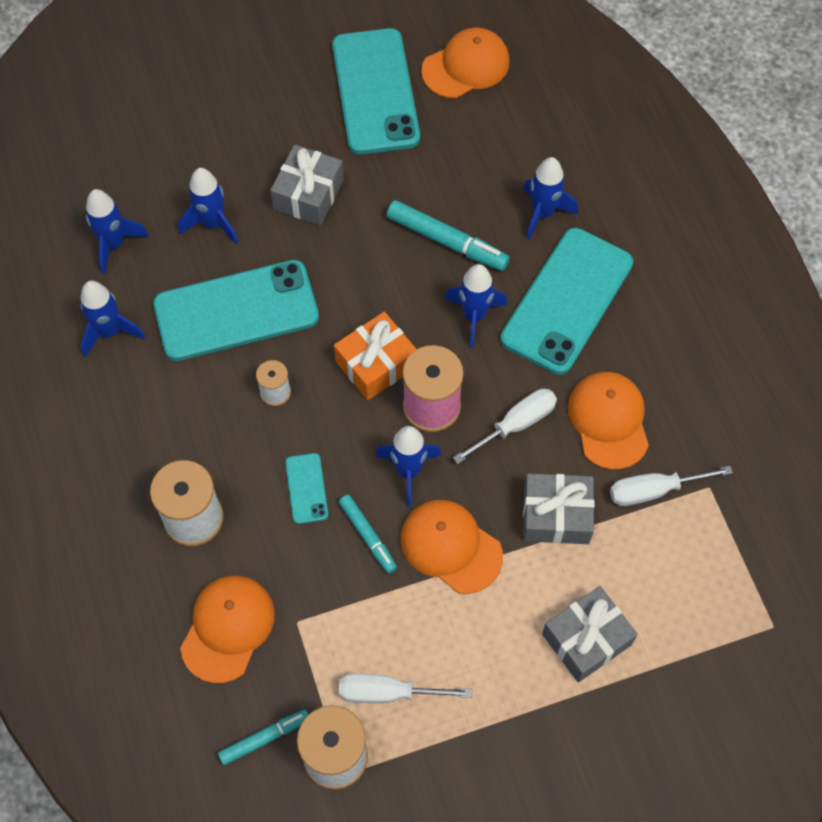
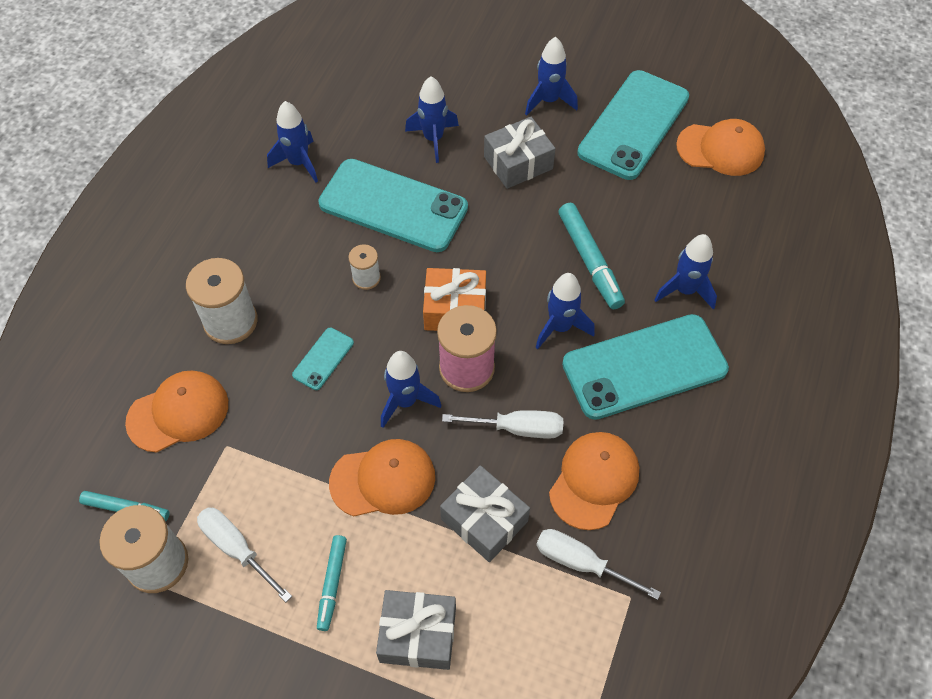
camera: 40 degrees right, 5 degrees down
blue rocket [86,189,149,274] -> blue rocket moved to [525,37,578,115]
turquoise marker [339,495,397,573] -> turquoise marker moved to [317,535,347,631]
orange cap [401,500,503,594] -> orange cap turned 90 degrees clockwise [329,439,435,517]

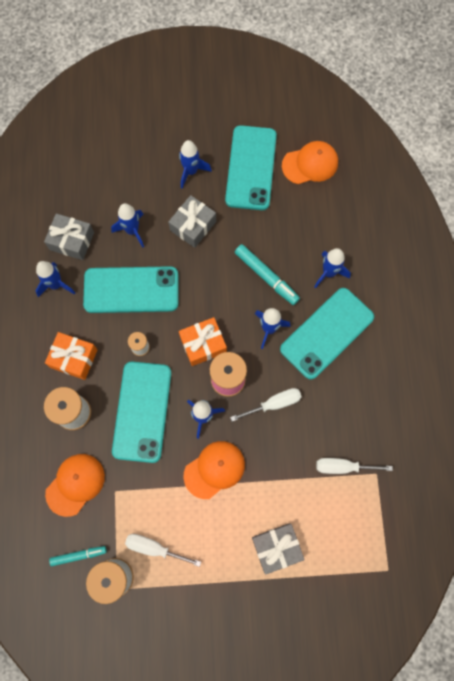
camera: 25 degrees left, 15 degrees up
turquoise phone [292,328,354,390] -> turquoise phone [112,362,171,463], size x2.31
turquoise marker [317,535,347,631] -> none
grey gift [440,465,530,562] -> grey gift moved to [44,213,94,260]
orange cap [549,432,639,530] -> none
none -> orange gift [45,332,98,380]

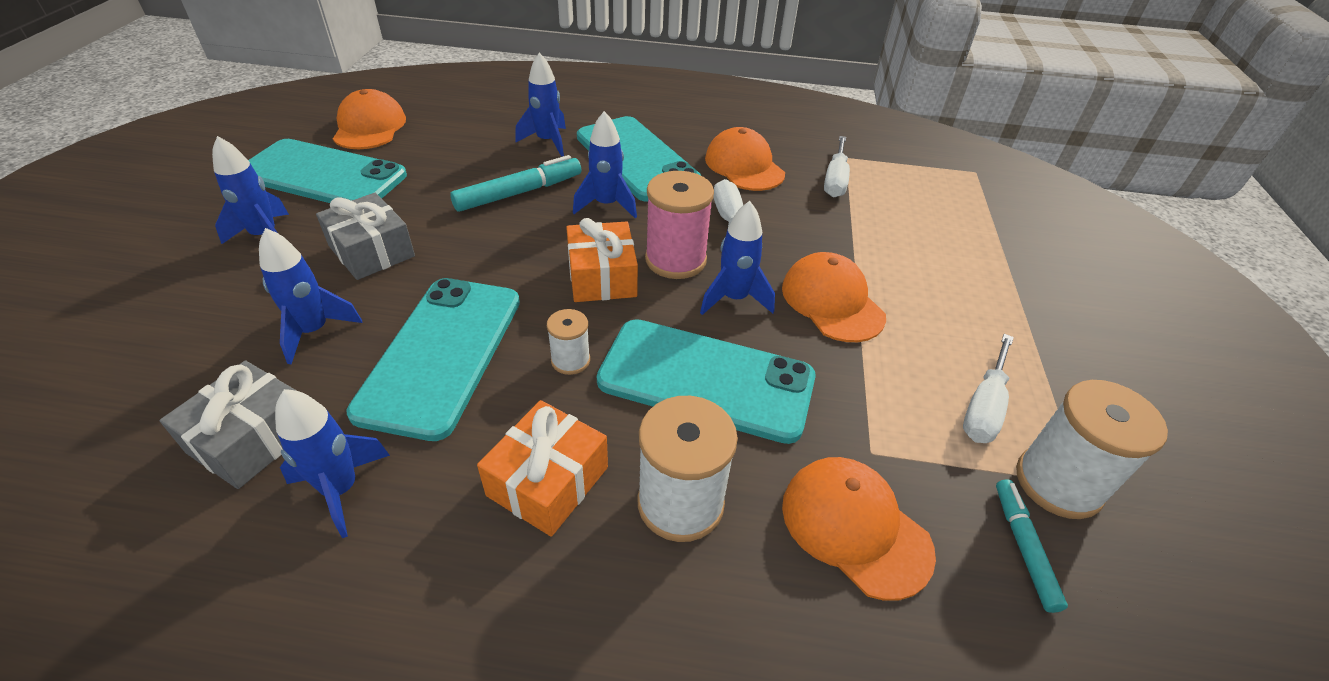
camera: 80 degrees left, 30 degrees down
grey gift [252,524,305,575] -> none
none -> orange cap [705,127,785,191]

